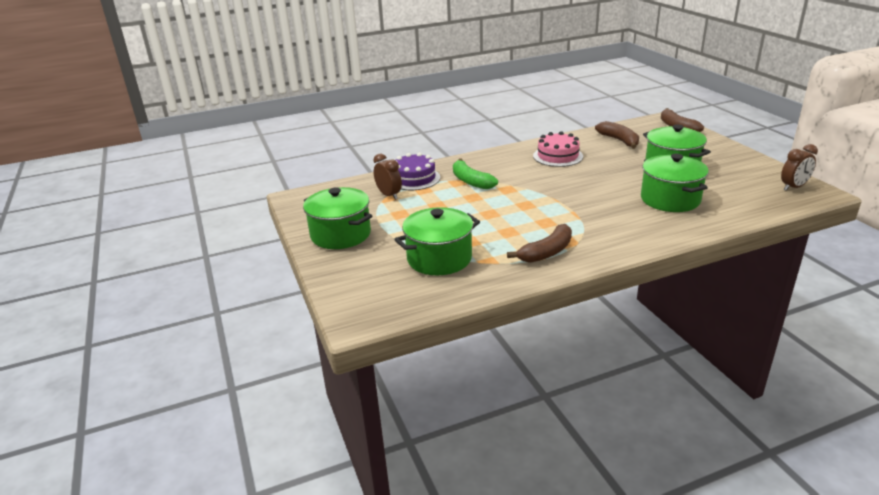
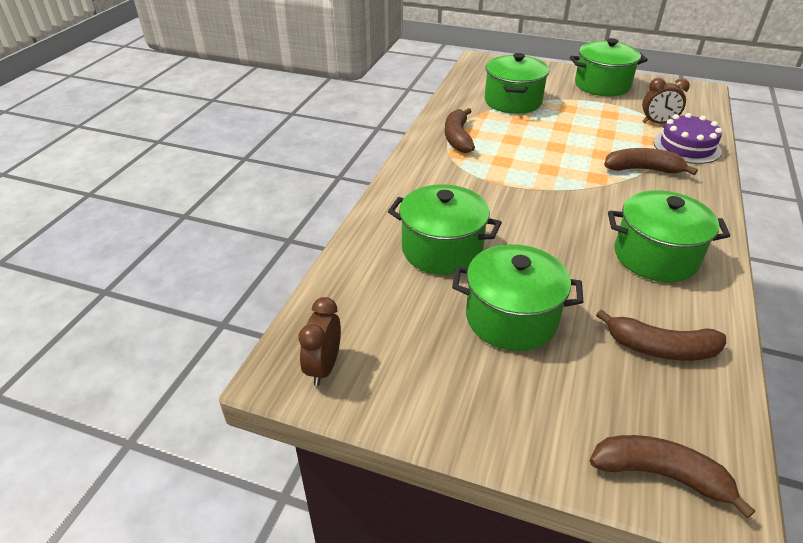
camera: 130 degrees right, 10 degrees up
green banana [453,158,498,189] -> brown banana [604,148,698,175]
pink cake [533,131,583,167] -> green pot [608,190,730,282]

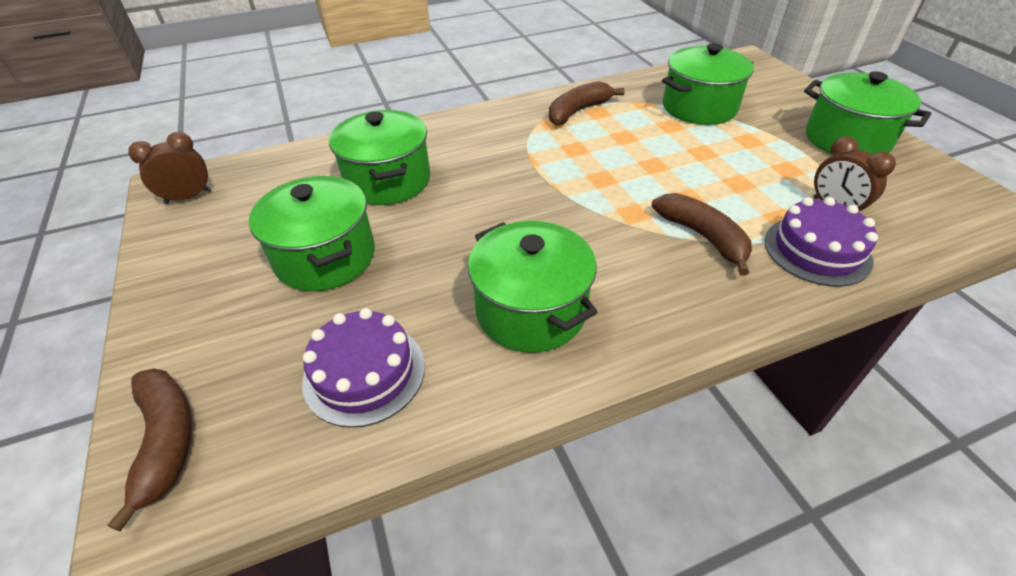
camera: 50 degrees right, 5 degrees up
brown banana [596,309,726,361] -> purple cake [302,308,425,428]

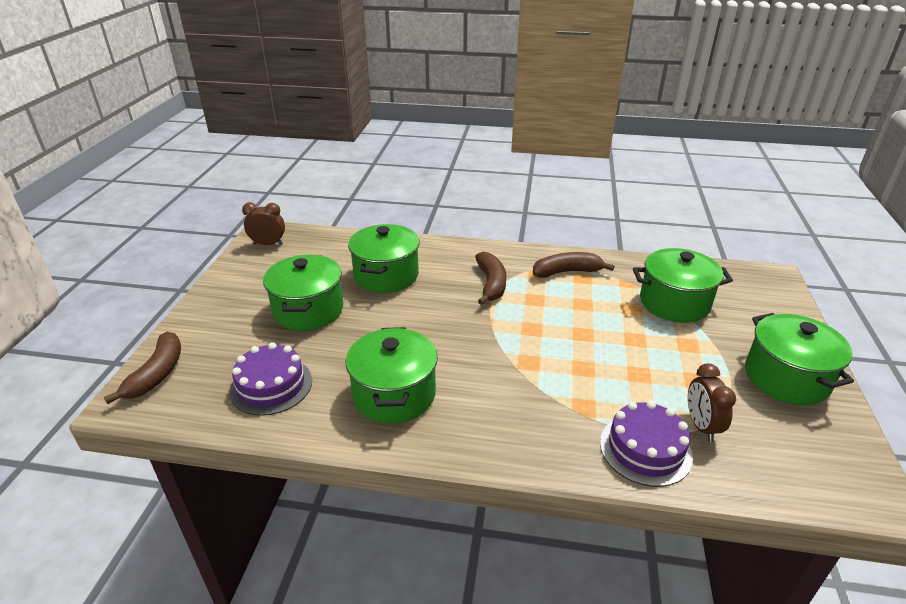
camera: 30 degrees right, 10 degrees down
brown banana [652,193,752,276] -> brown banana moved to [475,252,506,305]

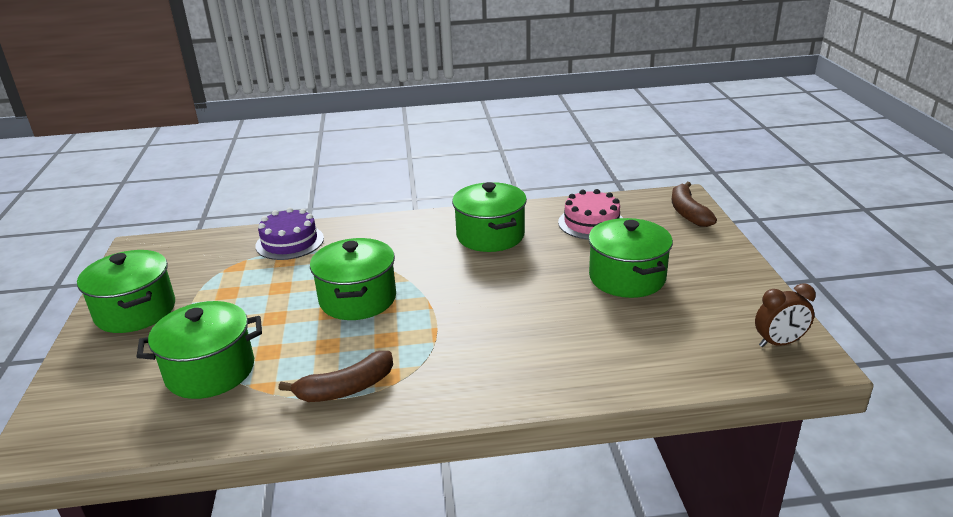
camera: 165 degrees right, 5 degrees down
purple cake [229,342,312,416] -> pink cake [558,189,623,240]
green pot [348,224,420,293] -> green pot moved to [310,238,396,320]
brown banana [475,252,506,305] -> none
brown clock [688,363,736,442] -> none

